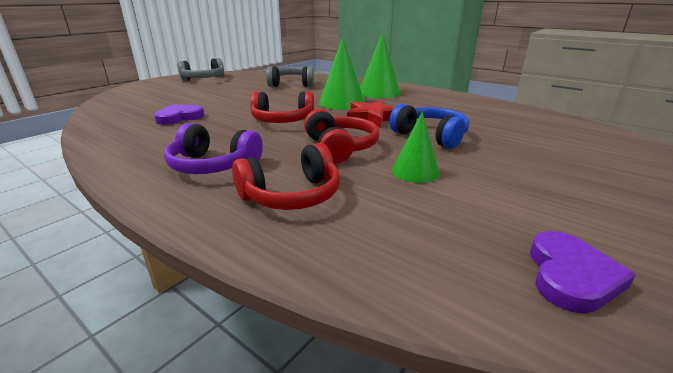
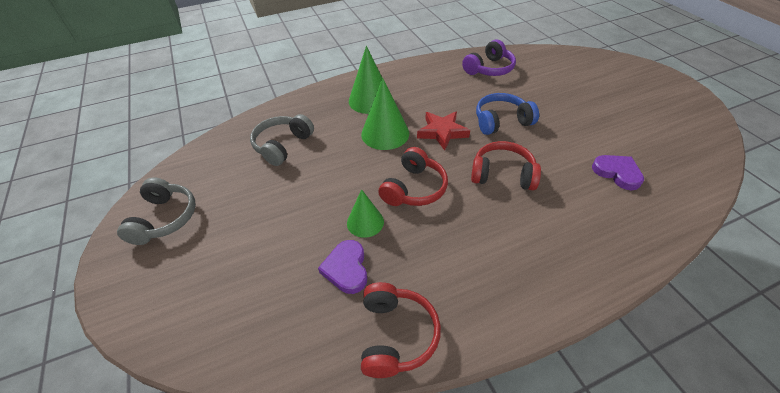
camera: 60 degrees left, 20 degrees up
purple headphones [164,123,263,174] -> purple headphones moved to [462,40,516,76]
red headphones [232,143,340,210] -> red headphones moved to [361,282,441,378]
green cone [392,111,440,183] -> green cone moved to [347,189,384,238]
purple heart [530,231,636,314] -> purple heart moved to [592,155,644,191]

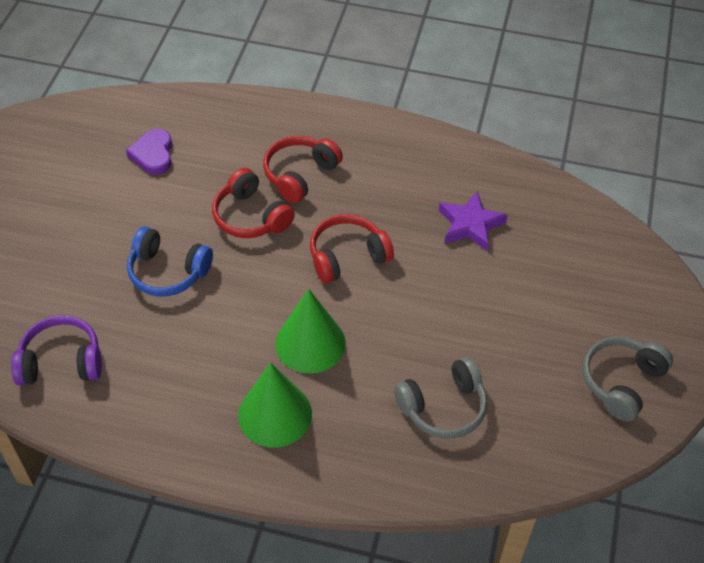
camera: 145 degrees left, 5 degrees up
purple heart [318,240,367,294] -> purple star [439,191,508,251]
green cone [347,189,384,238] -> none
red headphones [361,282,441,378] -> red headphones moved to [263,136,343,203]
red star [417,112,470,151] -> none

